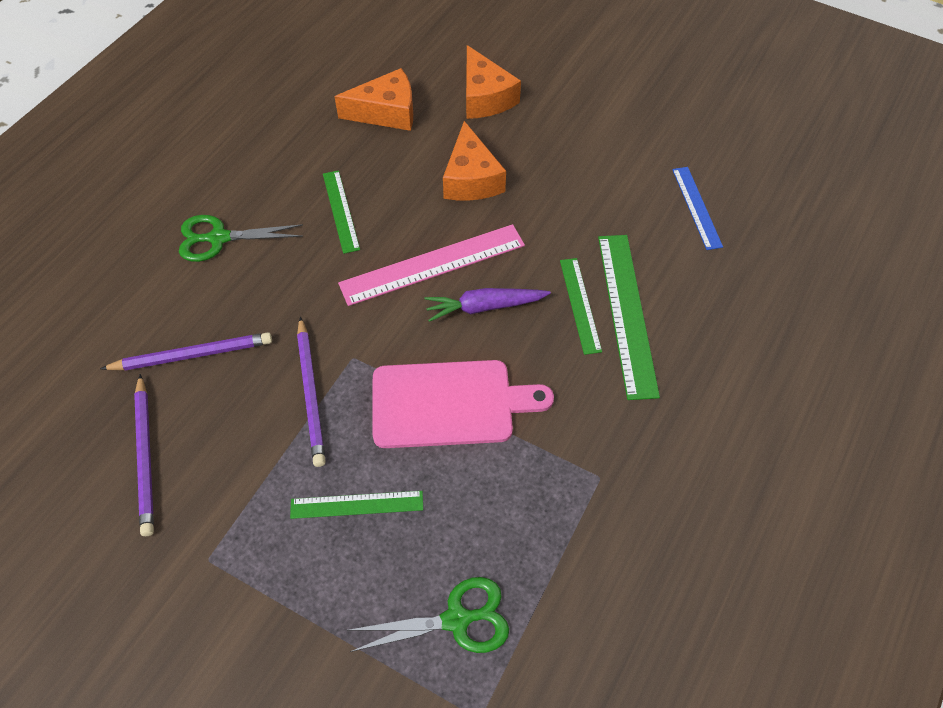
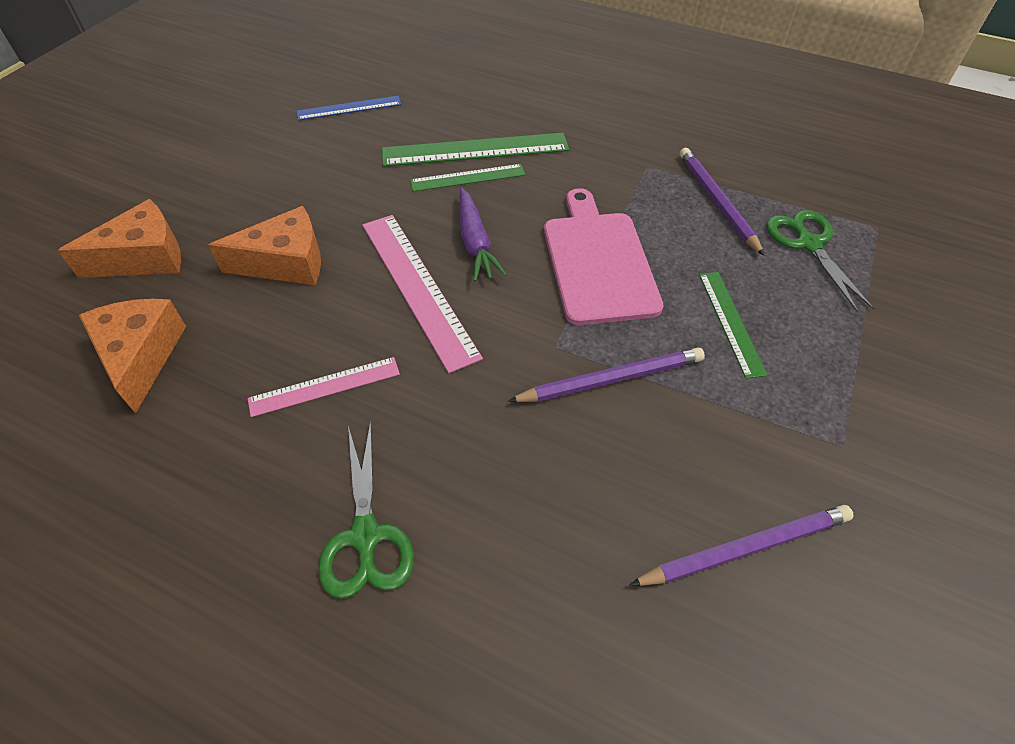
camera: 95 degrees left, 5 degrees down
purple pencil [100,332,272,371] -> purple pencil moved to [680,148,764,256]
green ruler [323,170,360,254] -> pink ruler [248,357,400,417]

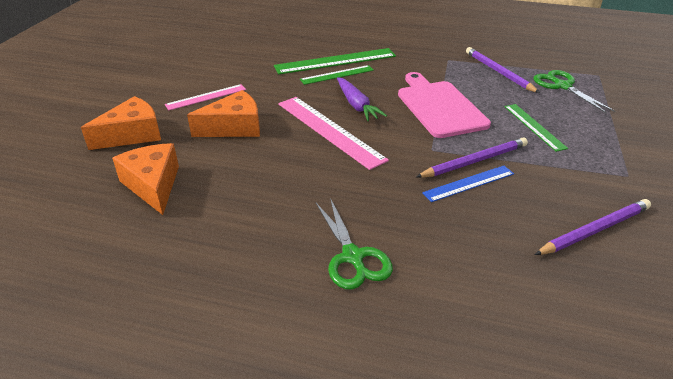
camera: 10 degrees left, 15 degrees down
pink ruler [248,357,400,417] -> pink ruler moved to [165,84,246,110]
blue ruler [296,96,401,120] -> blue ruler moved to [422,166,514,202]

